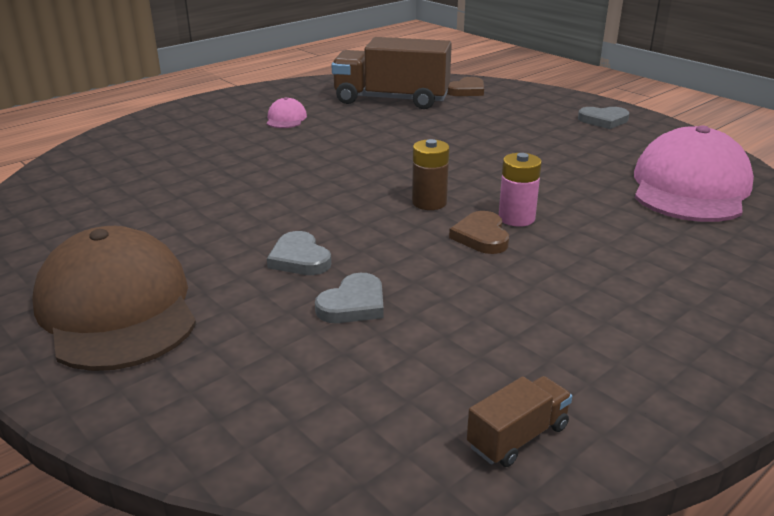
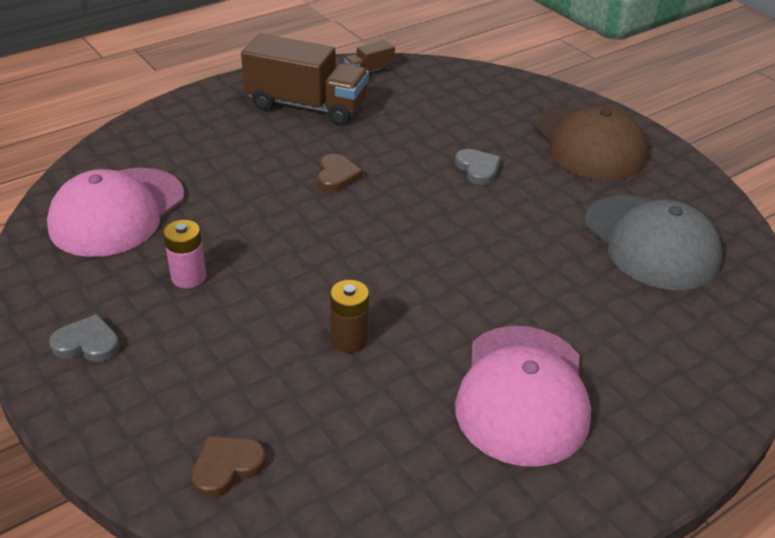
camera: 175 degrees left, 10 degrees up
pink cap [267,97,307,128] -> pink cap [455,326,591,467], size x2.34
grey heart [315,273,384,323] -> none
brown truck [332,37,452,109] -> brown truck moved to [241,34,369,126]
brown battery [412,139,450,210] -> brown battery moved to [330,280,369,353]
pink battery [499,153,542,227] -> pink battery moved to [163,220,206,288]
none -> grey cap [584,195,722,290]

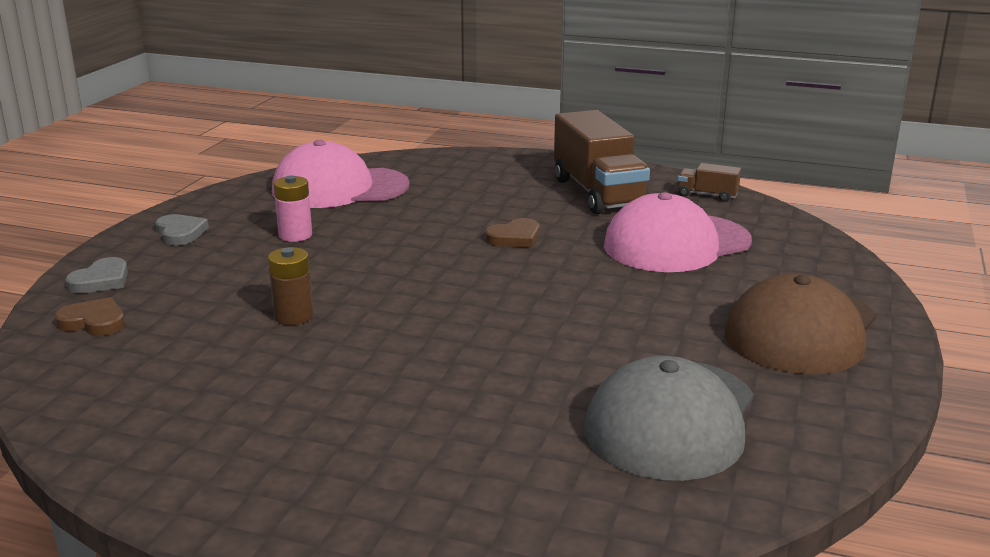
camera: 55 degrees right, 15 degrees down
grey heart [455,149,501,185] -> grey heart moved to [65,257,128,294]
pink cap [455,326,591,467] -> pink cap moved to [604,192,752,272]

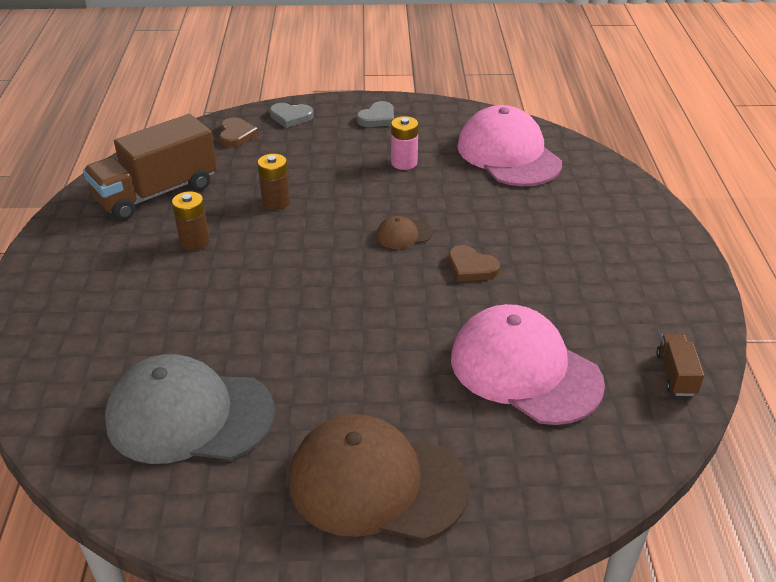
camera: 70 degrees right, 15 degrees up
brown truck [554,110,650,214] -> brown truck moved to [83,114,217,221]
none -> brown battery [172,191,210,251]
none -> brown cap [376,216,433,249]

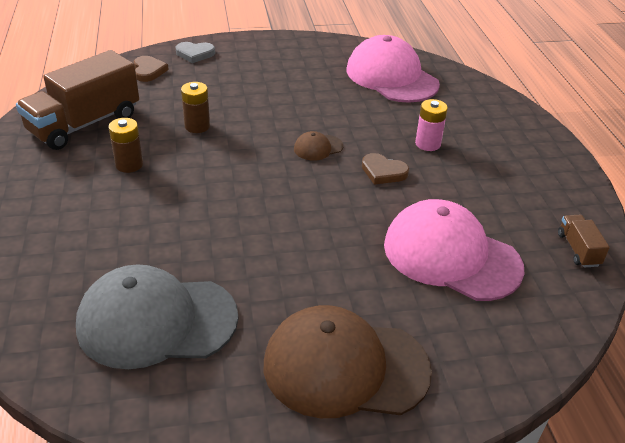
camera: 10 degrees left, 0 degrees up
grey heart [357,101,394,127] -> none
pink battery [391,116,418,170] -> pink battery moved to [415,99,448,151]

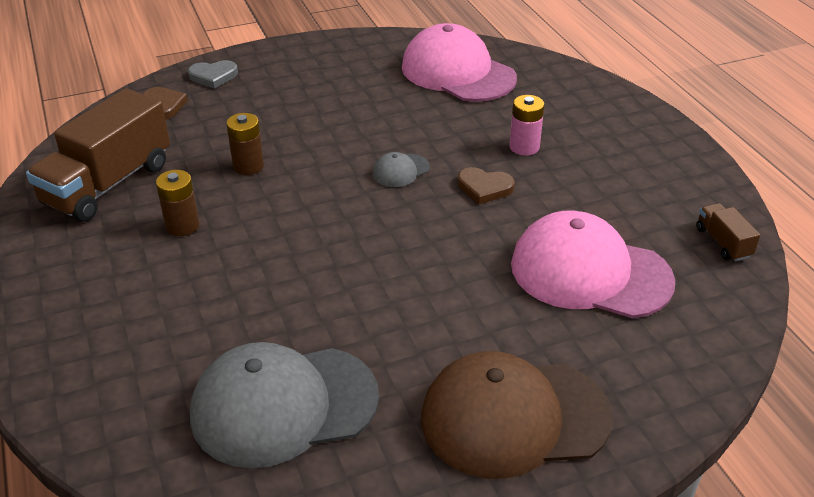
camera: 10 degrees left, 0 degrees up
brown cap [294,131,343,161] -> grey cap [373,152,430,187]

